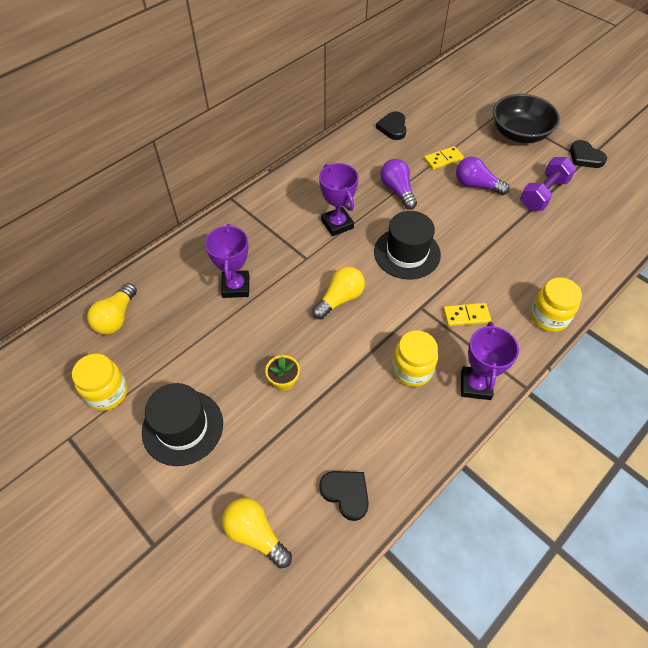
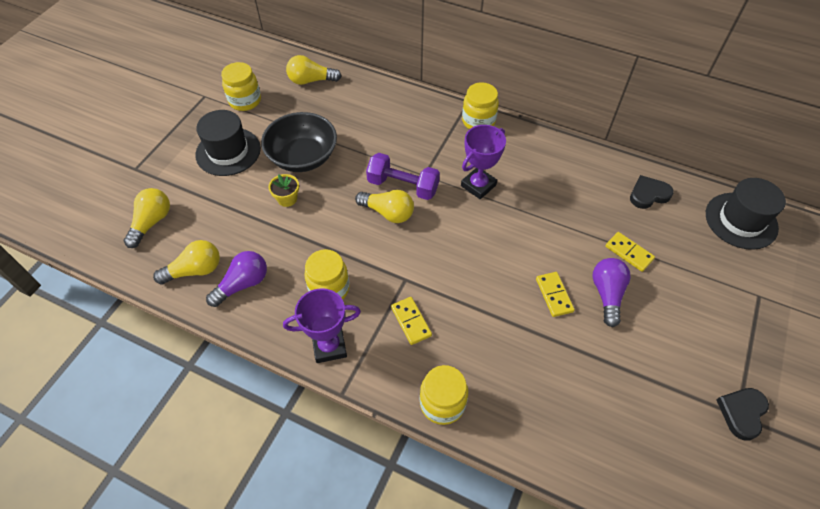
camera: 70 degrees right, 0 degrees up
purple trophy [205,224,249,298] -> none
black heart [319,471,369,521] -> yellow light bulb [153,240,220,285]
black hat [374,211,441,279] -> black hat moved to [706,178,786,250]
purple light bulb [380,159,417,210] -> purple light bulb moved to [206,251,267,307]
black bowl [493,94,560,143] -> black bowl moved to [261,112,337,172]
purple dumbbell [520,157,576,211] -> purple dumbbell moved to [366,153,440,200]
none -> yellow jar [462,82,499,129]
none -> yellow domino [536,272,575,317]

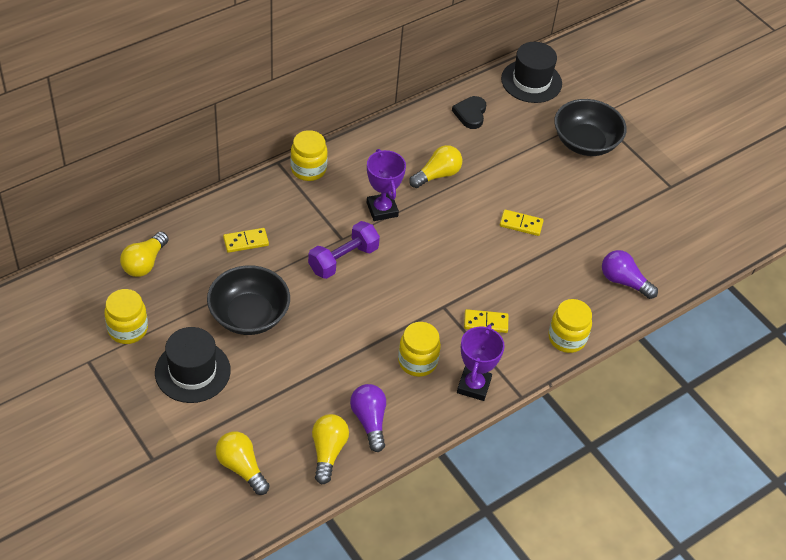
camera: 65 degrees left, 5 degrees down
yellow flower pot [269,174,299,207] -> none
yellow light bulb [355,190,414,223] -> yellow light bulb moved to [409,145,462,188]
purple light bulb [593,258,631,327] -> purple light bulb moved to [602,250,658,299]
yellow domino [605,232,655,272] -> yellow domino moved to [223,228,269,253]
black heart [717,388,769,441] -> none
none -> black bowl [554,99,627,156]

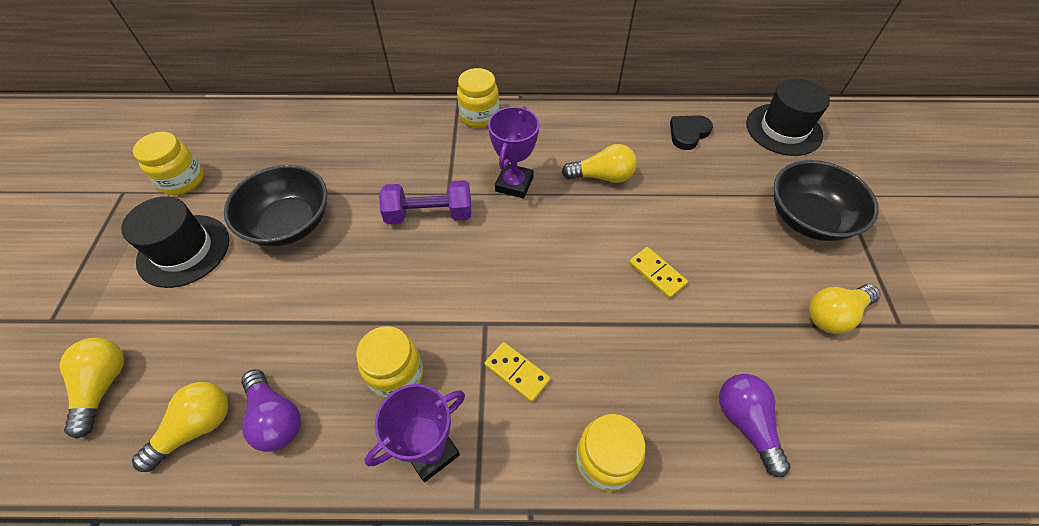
camera: 40 degrees right, 5 degrees up
yellow light bulb [120,232,169,277] -> yellow light bulb moved to [809,284,881,334]
yellow domino [223,228,269,253] -> none
purple light bulb [350,384,386,452] -> purple light bulb turned 120 degrees clockwise [241,369,301,452]

